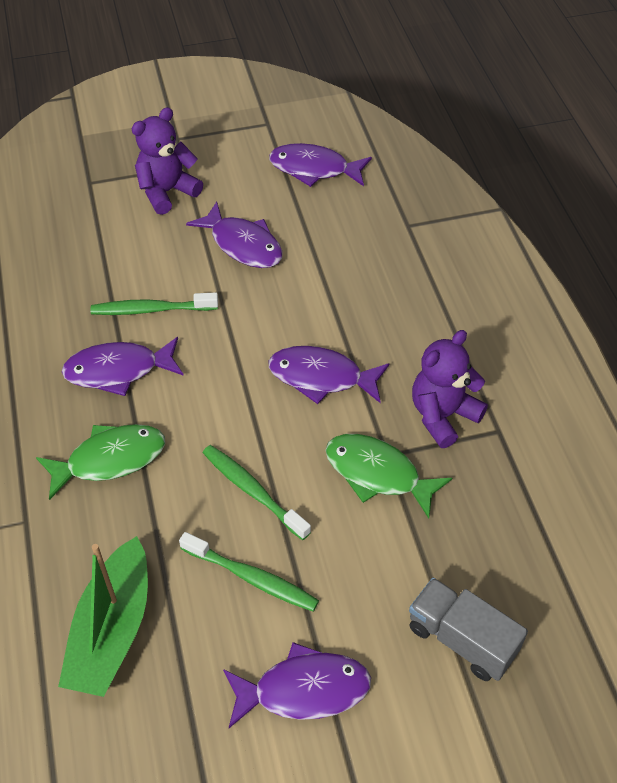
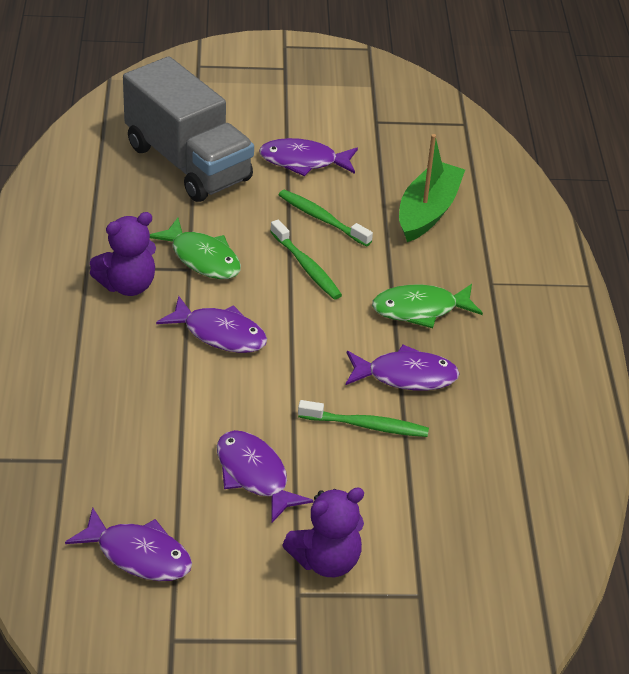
camera: 170 degrees left, 10 degrees down
grey truck [409,578,528,681] -> grey truck [123,56,254,202], size x1.90

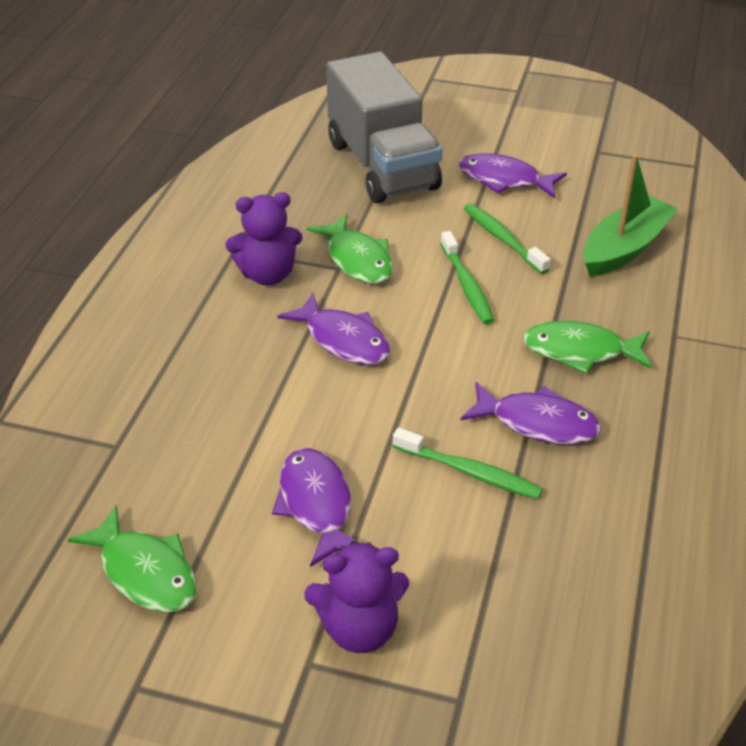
camera: 20 degrees right, 0 degrees up
purple fish [65,507,192,581] -> green fish [67,505,197,613]

